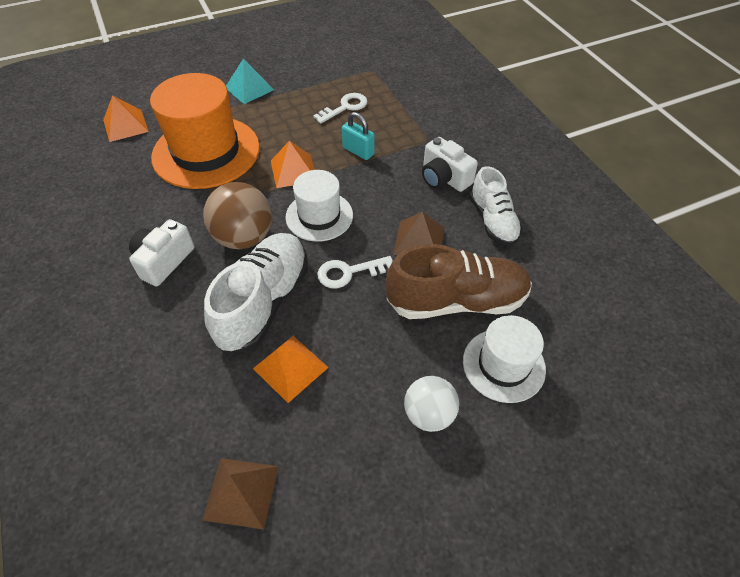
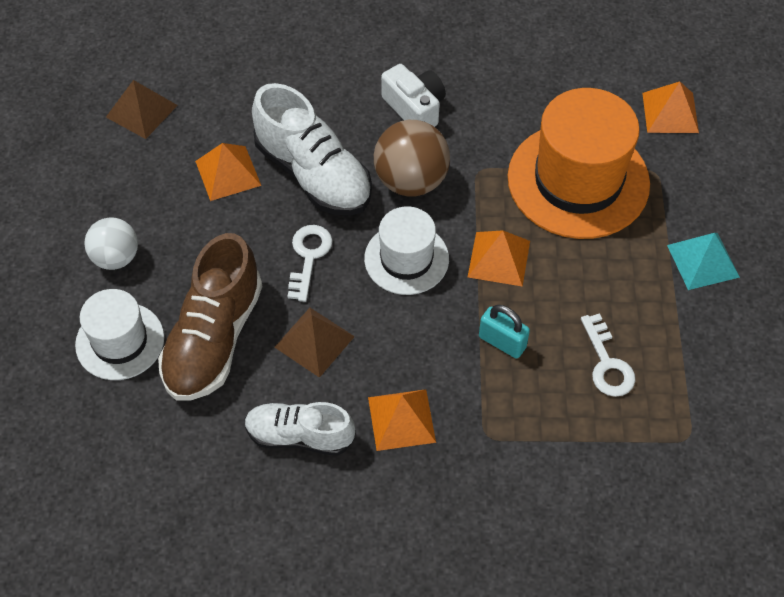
camera: 115 degrees right, 5 degrees up
turquoise padlock [342,112,375,160] -> turquoise padlock turned 60 degrees clockwise [479,305,530,359]
white camera [422,137,478,192] -> orange pyramid [368,389,436,451]

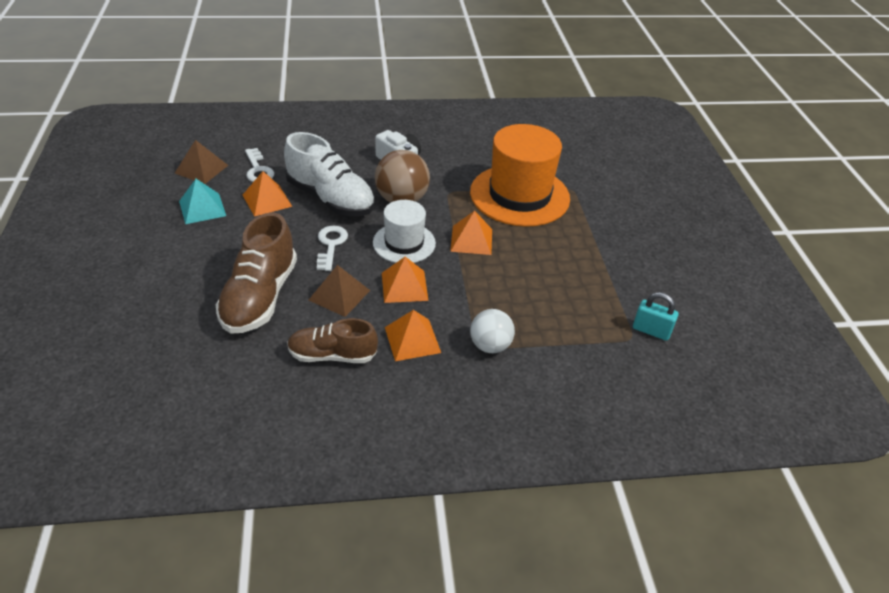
camera: 10 degrees left, 15 degrees down
white hat [75,289,164,380] -> none
white ball [84,217,138,270] -> white ball moved to [470,309,515,353]
white shoe [244,402,355,455] -> brown shoe [287,318,378,363]
turquoise padlock [479,305,530,359] -> turquoise padlock moved to [633,292,678,341]
white key [581,313,635,397] -> white key moved to [245,148,274,182]
orange pyramid [642,82,699,133] -> orange pyramid moved to [382,257,429,303]
turquoise pyramid [667,233,740,290] -> turquoise pyramid moved to [179,179,226,224]

